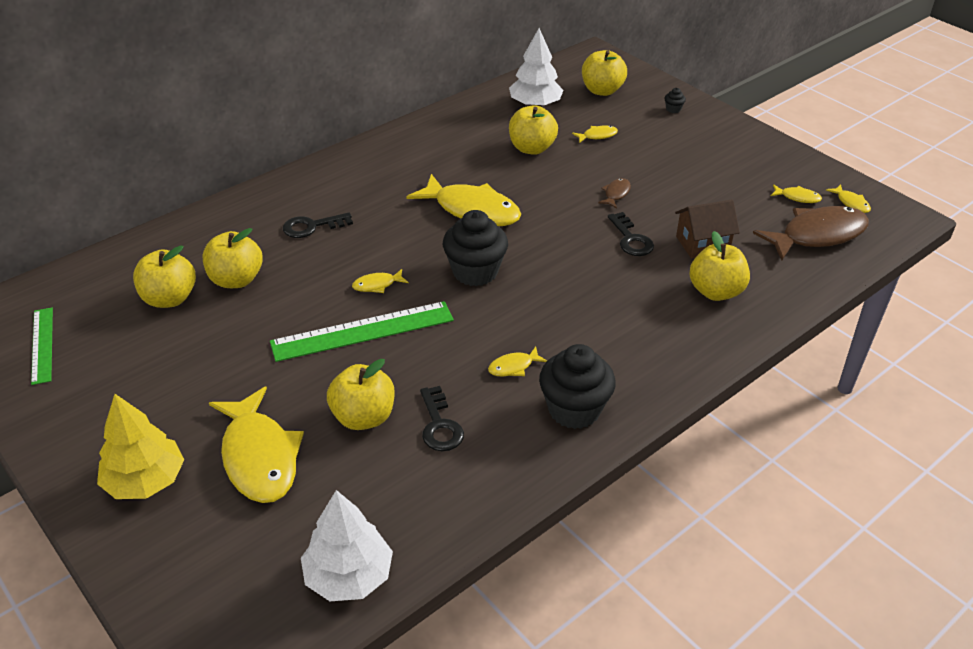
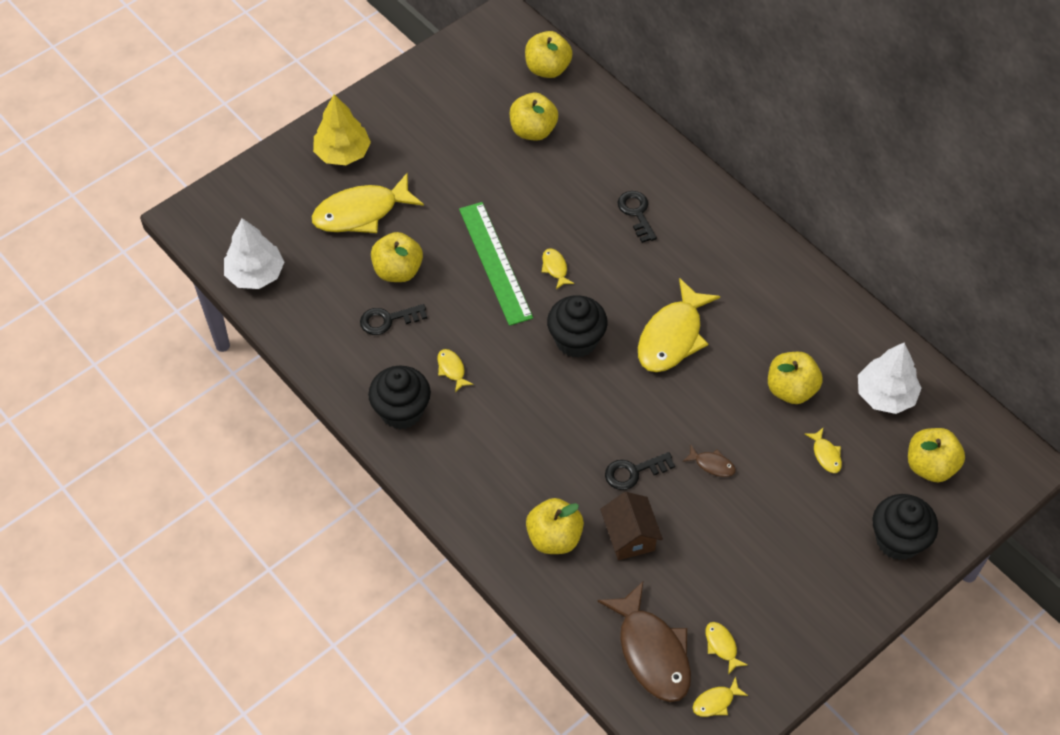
camera: 90 degrees right, 15 degrees up
green ruler [31,308,53,385] -> none
yellow apple [203,228,263,288] -> yellow apple moved to [525,31,573,78]
black cupcake [665,88,686,113] -> black cupcake [873,494,938,560], size x2.48
yellow fish [771,184,822,203] -> yellow fish turned 135 degrees clockwise [706,622,748,675]

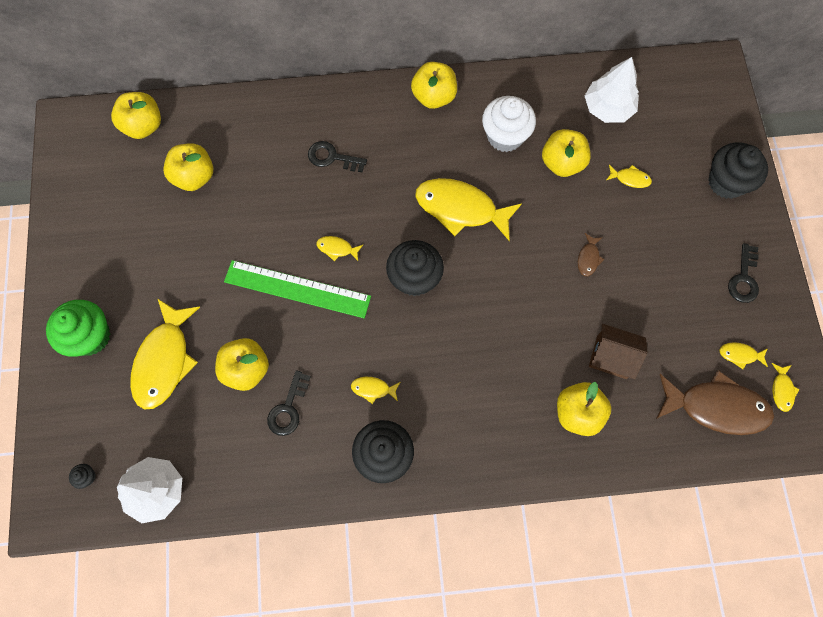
camera: 55 degrees left, 15 degrees up
yellow tree [313,94,371,165] -> green cupcake [46,300,110,357]
black key [605,452,675,490] -> black key moved to [728,243,759,303]
yellow fish [638,278,720,372] -> yellow fish turned 135 degrees clockwise [415,178,522,241]
brown fish [682,446,736,477] -> brown fish turned 135 degrees clockwise [578,233,604,276]
yellow apple [908,428,965,482] -> yellow apple moved to [411,62,457,109]
none -> black cupcake [69,464,96,489]
none -> white cupcake [482,96,536,152]

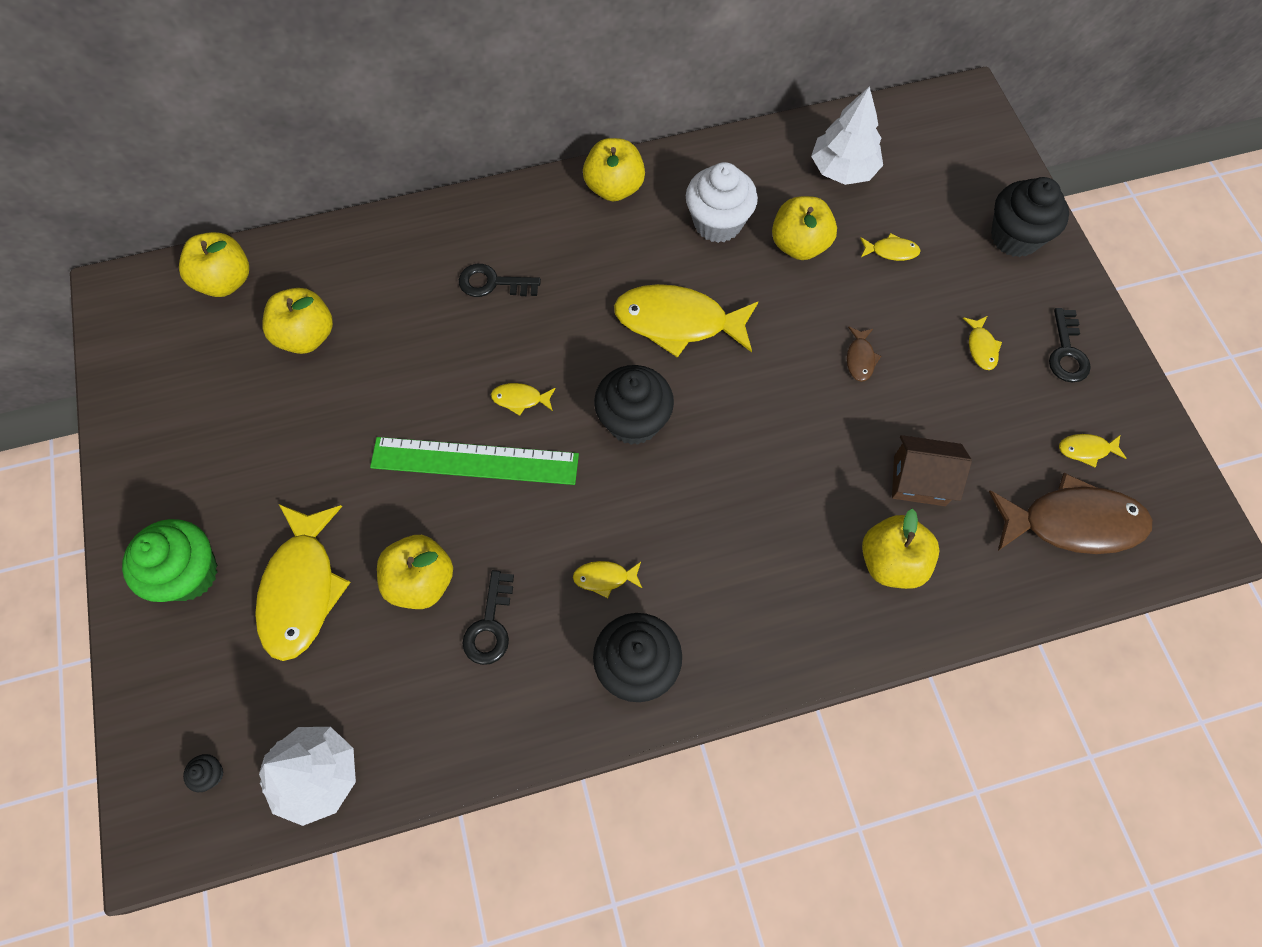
camera: 10 degrees left, 5 degrees down
yellow fish [772,363,799,412] -> yellow fish moved to [963,316,1002,370]

